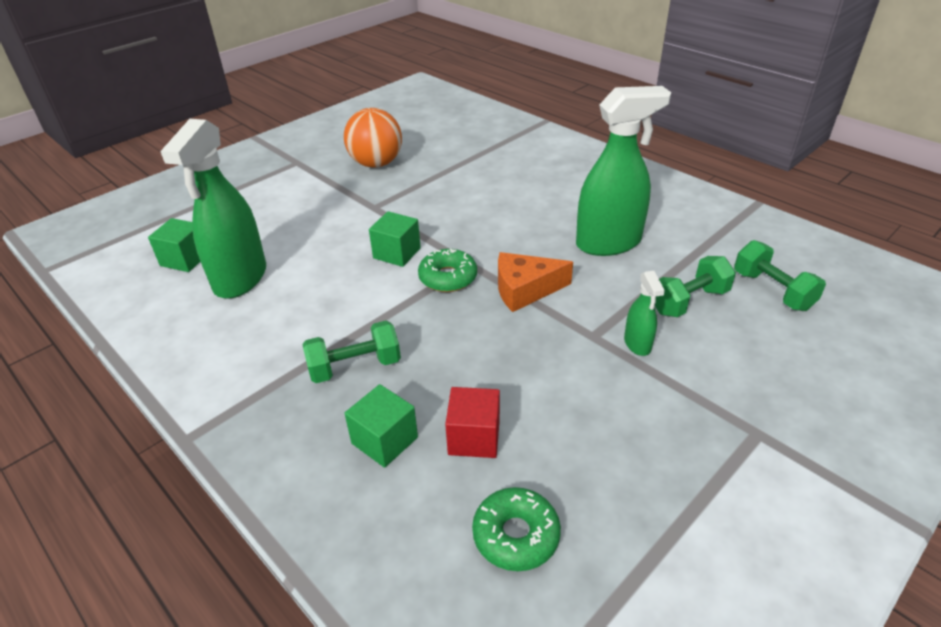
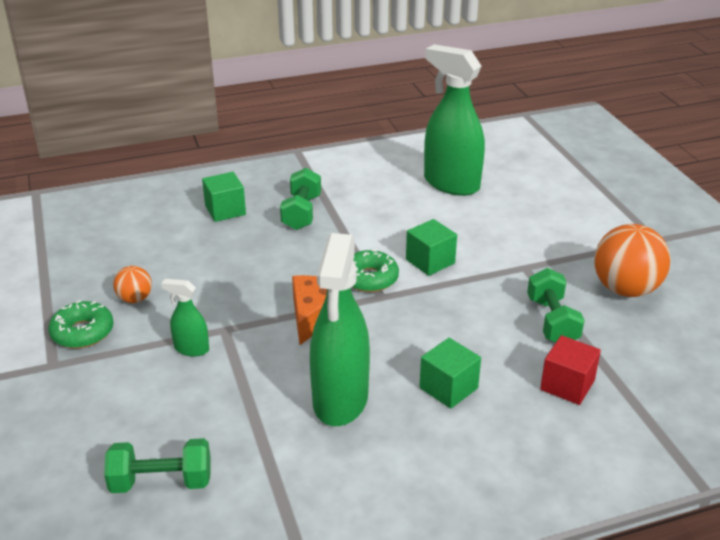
camera: 115 degrees right, 5 degrees down
green cube [148,218,200,272] -> green cube moved to [419,338,481,409]
red cube [445,387,500,458] -> red cube moved to [540,335,601,405]
green donut [472,487,561,571] -> green donut moved to [48,300,114,348]
green dumbbell [655,256,736,317] -> green dumbbell moved to [527,268,585,343]
none -> orange ball [113,266,152,303]

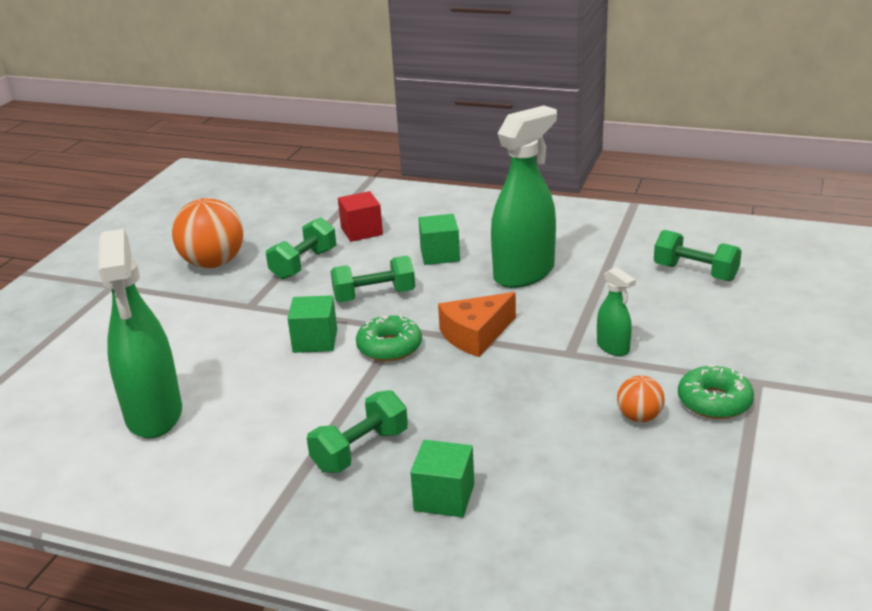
camera: 140 degrees left, 5 degrees down
none -> green dumbbell [331,255,415,302]

